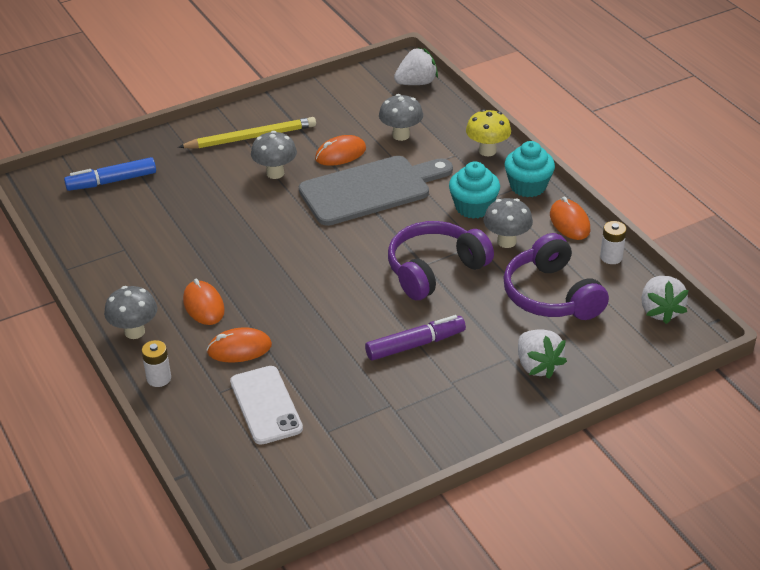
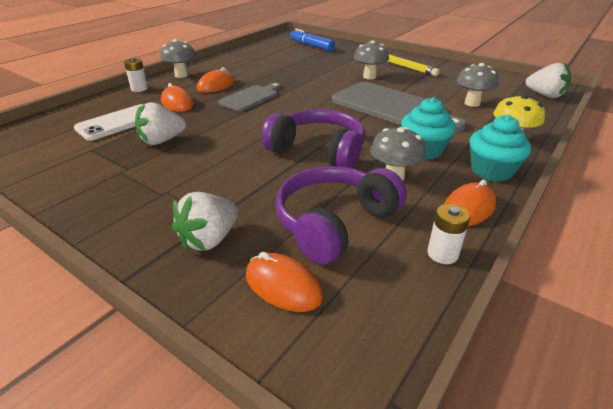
camera: 65 degrees right, 5 degrees down
orange mouse [315,135,366,166] -> orange mouse moved to [246,252,323,312]
purple marker [365,315,466,361] -> none
white strawberry [641,276,689,324] -> white strawberry moved to [135,102,186,145]
none -> grey cutting board [218,83,281,111]

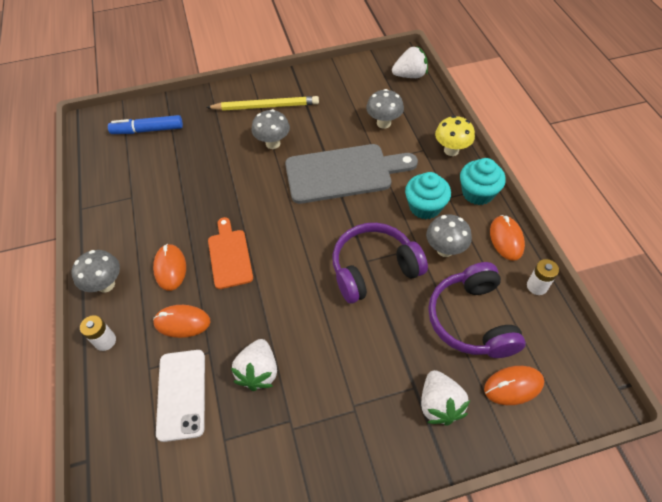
camera: 50 degrees left, 20 degrees up
grey cutting board [218,83,281,111] -> orange cutting board [208,217,253,289]

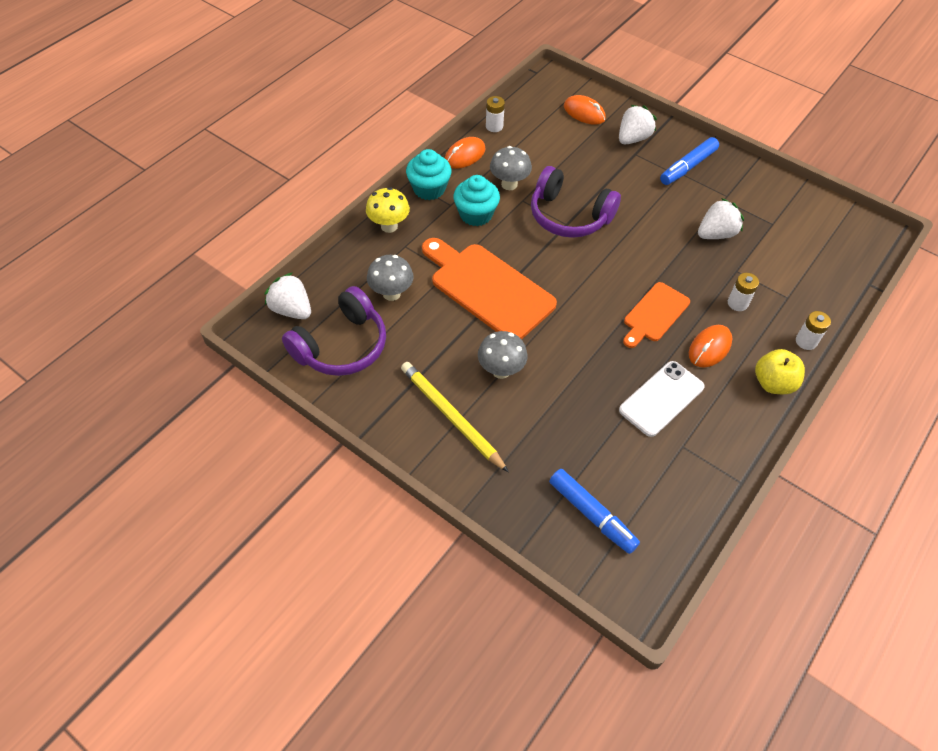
camera: 130 degrees left, 0 degrees up
grey mushroom [72,250,120,293] -> yellow apple [755,349,805,394]
orange mouse [153,305,210,338] -> white battery [728,273,759,311]
white phone [156,350,205,442] -> white phone moved to [619,361,705,437]
grey cutting board [285,144,418,204] -> orange cutting board [422,238,557,339]
purple headphones [428,262,526,358] -> purple headphones moved to [282,286,386,376]
none -> blue marker [660,137,719,185]

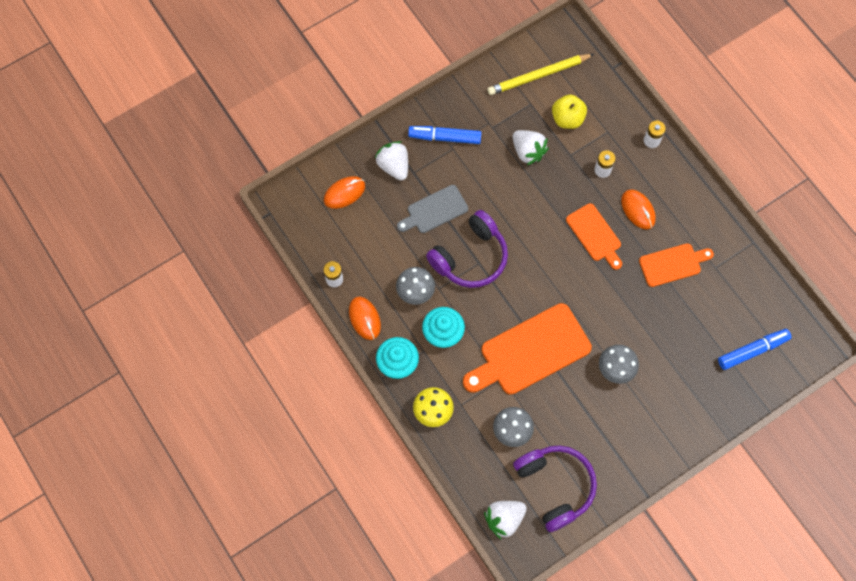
camera: 70 degrees left, 15 degrees up
yellow pencil [401,362,509,473] -> yellow pencil moved to [487,54,594,95]
white phone [619,361,705,437] -> orange cutting board [639,243,714,287]
blue marker [660,137,719,185] -> blue marker turned 120 degrees clockwise [408,126,482,144]
white strawberry [698,198,744,239] -> white strawberry turned 150 degrees clockwise [513,130,549,165]
yellow apple [755,349,805,394] -> yellow apple moved to [552,94,587,129]
none -> grey cutting board [397,185,468,233]

